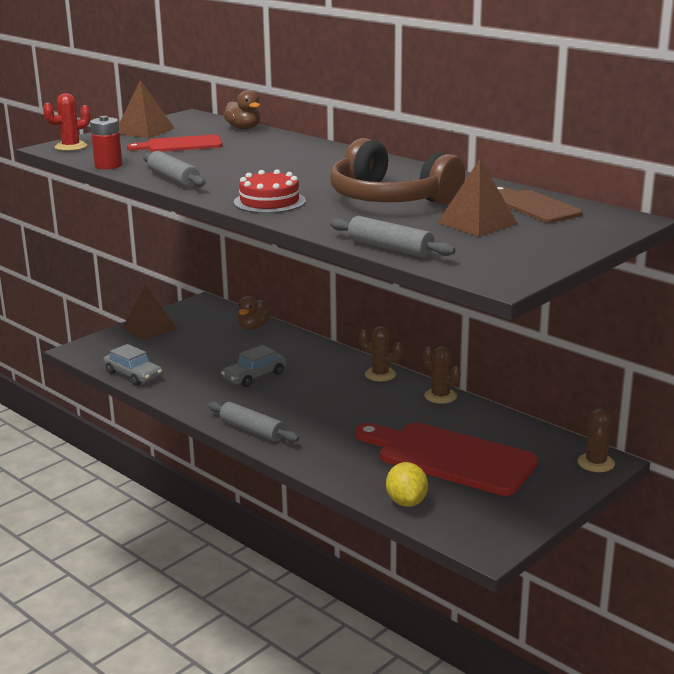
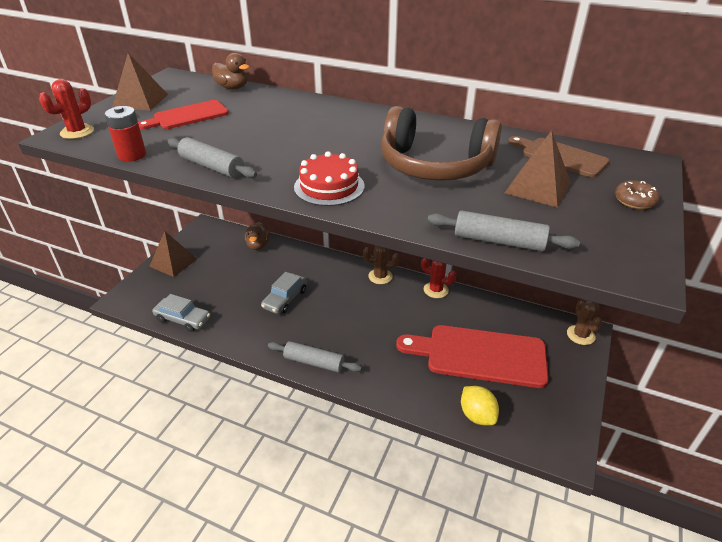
camera: 20 degrees left, 15 degrees up
brown cactus [423,346,461,404] -> red cactus [421,258,456,298]
none -> brown donut [615,180,660,209]

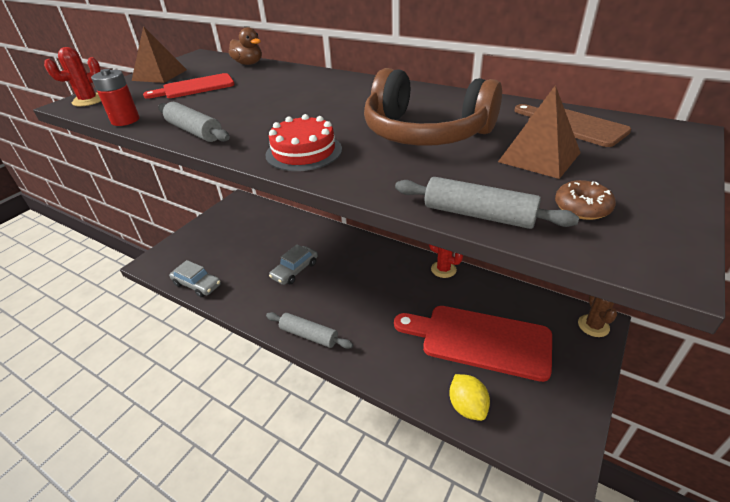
camera: 10 degrees right, 0 degrees up
brown pyramid [149,231,197,277] -> none
brown duck [245,222,270,250] -> none
brown cactus [363,246,399,284] -> none
brown donut [615,180,660,209] -> brown donut moved to [555,180,616,220]

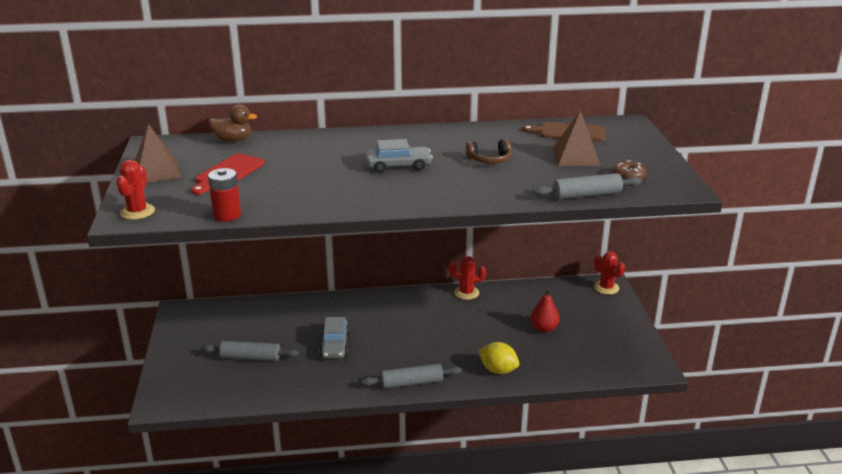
camera: 40 degrees left, 10 degrees down
grey rolling pin [158,102,230,142] -> grey rolling pin moved to [202,341,298,361]
grey car [169,260,221,297] -> grey car moved to [365,139,433,173]
red cake [265,114,342,171] -> none
brown headphones [364,68,502,146] -> brown headphones [466,139,511,164], size x0.45
red cutting board [394,306,552,382] -> red pear [530,289,560,333]
yellow lemon [449,374,490,421] -> yellow lemon moved to [478,342,519,374]
brown cactus [578,295,617,337] -> red cactus [594,251,625,295]

